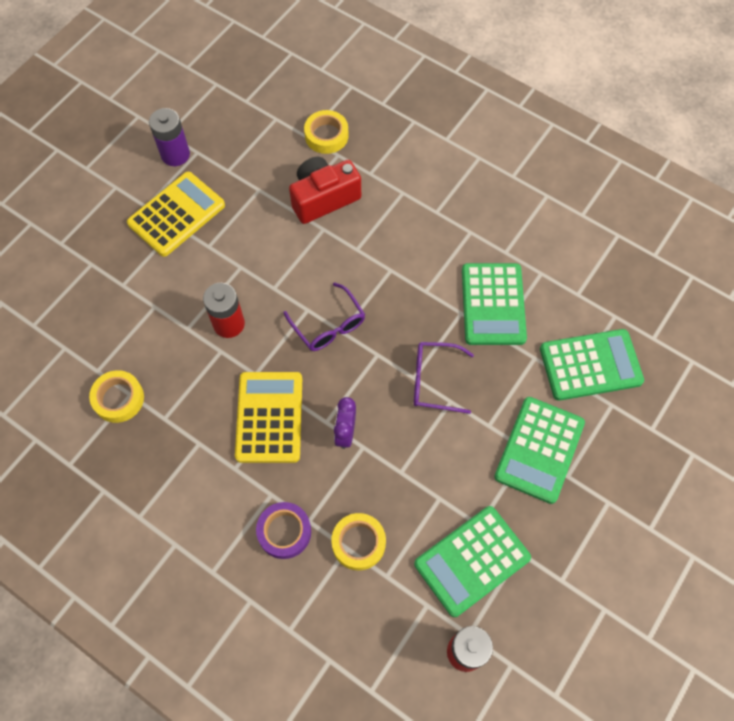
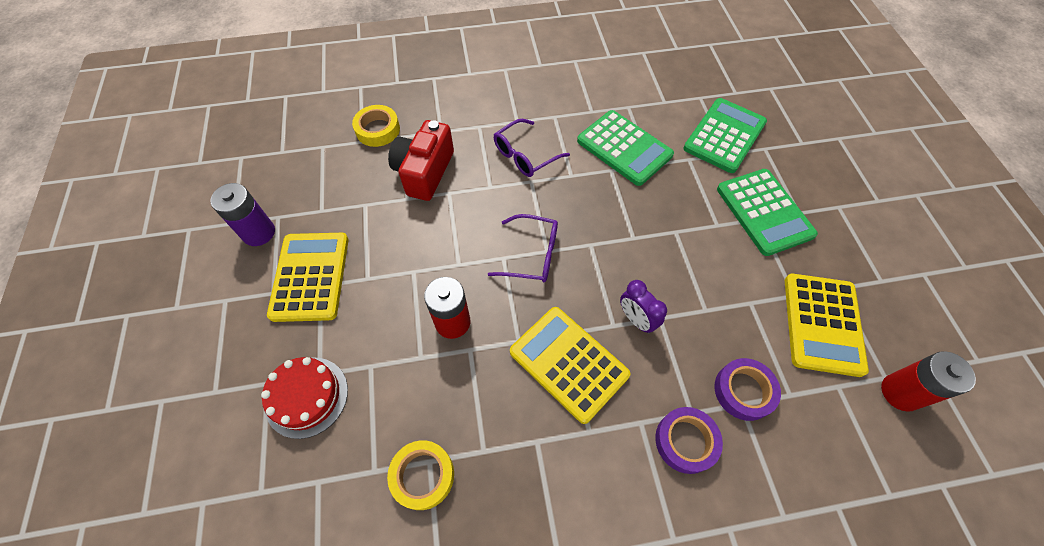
camera: 45 degrees left, 5 degrees down
yellow tape [331,513,386,570] -> purple tape [714,358,781,421]
purple glasses [414,342,474,414] -> purple glasses moved to [494,119,570,177]
green calculator [414,506,531,617] -> yellow calculator [785,274,869,377]
none -> red cake [261,357,348,439]

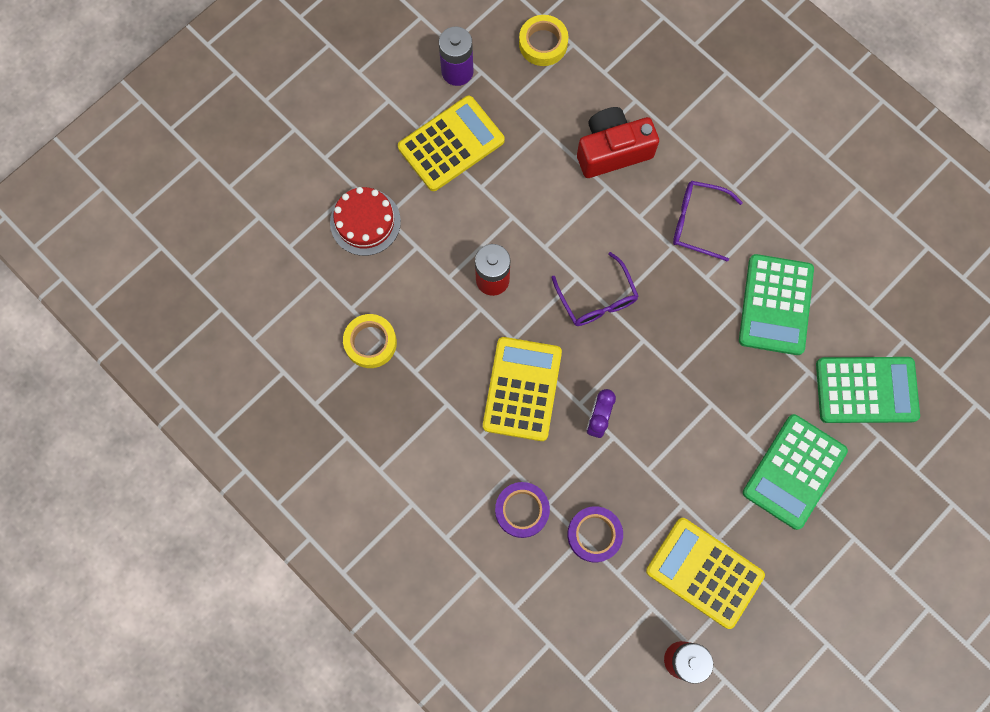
camera: 55 degrees right, 15 degrees up
yellow tape [352,105,400,147] -> yellow tape moved to [519,15,568,66]
yellow calculator [785,274,869,377] -> yellow calculator turned 60 degrees clockwise [646,518,765,629]

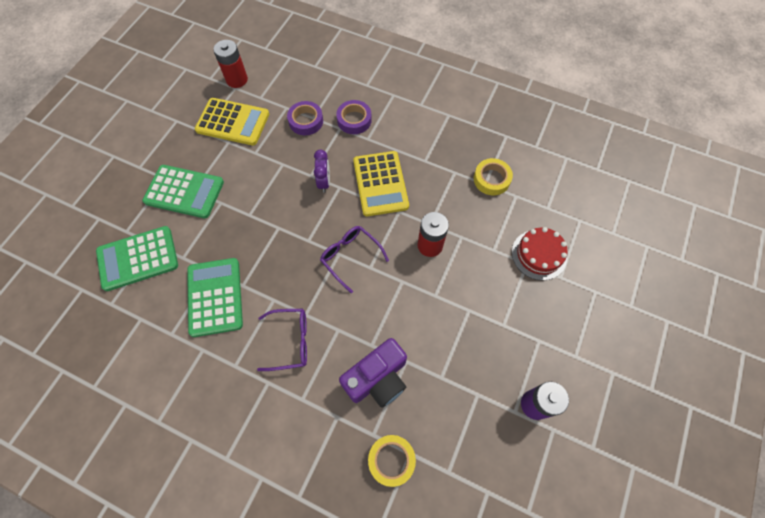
camera: 160 degrees right, 10 degrees down
yellow calculator [398,96,505,191] -> none
yellow tape [519,15,568,66] -> yellow tape moved to [368,435,416,487]
red camera [577,107,659,178] -> purple camera [339,338,407,408]
green calculator [743,414,848,530] -> green calculator turned 90 degrees clockwise [142,165,224,218]

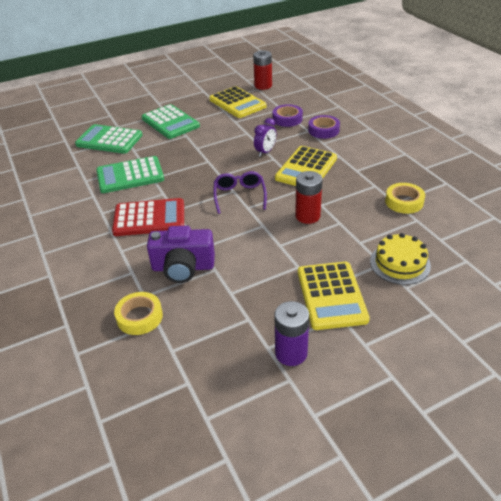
camera: 40 degrees right, 25 degrees down
green calculator [187,258,243,337] -> green calculator turned 135 degrees counterclockwise [96,156,164,193]
purple glasses [257,309,307,371] -> red calculator [112,198,184,236]
red cake [512,227,568,281] -> yellow cake [370,233,431,285]
none -> yellow calculator [298,262,370,330]

